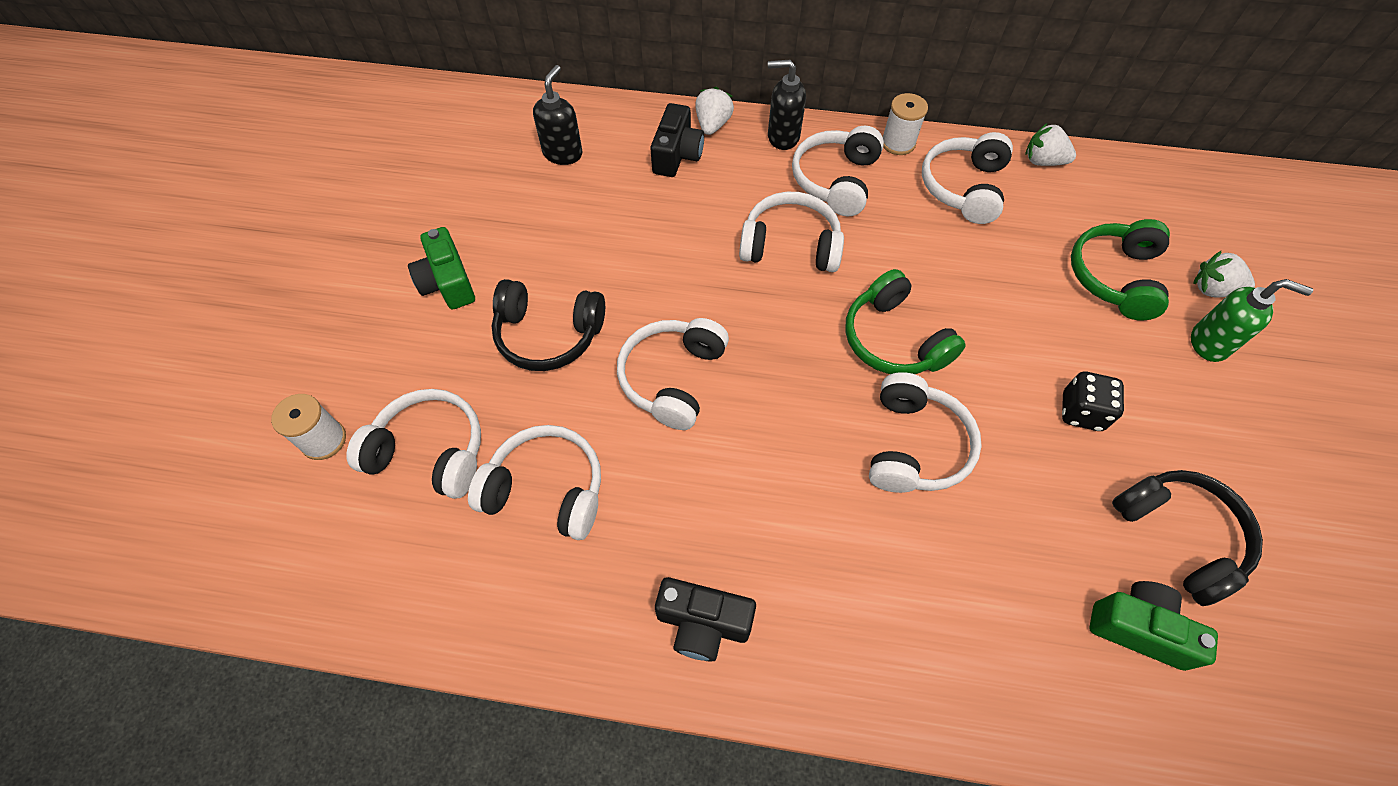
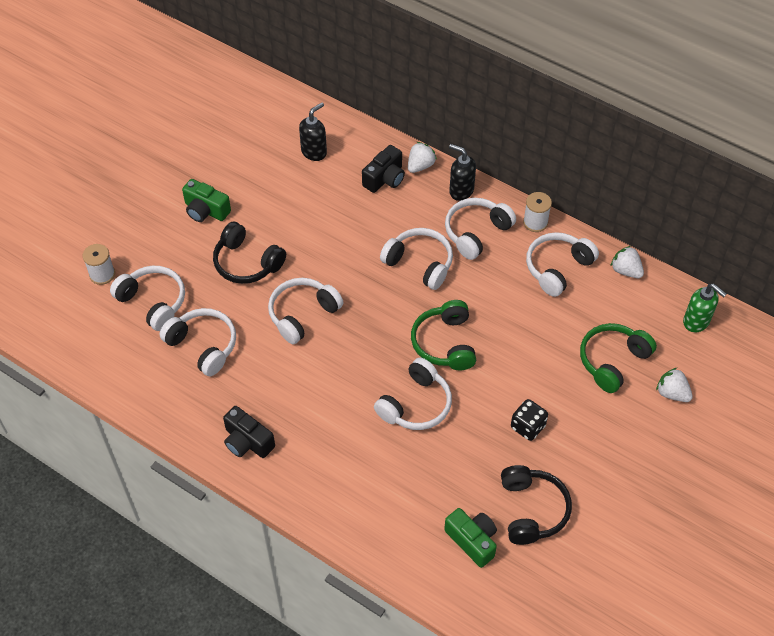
camera: 25 degrees right, 5 degrees down
green camera [408,227,475,310] -> green camera turned 60 degrees counterclockwise [182,179,231,222]
green soap dispenser [1191,279,1313,362] -> green soap dispenser moved to [683,284,727,332]

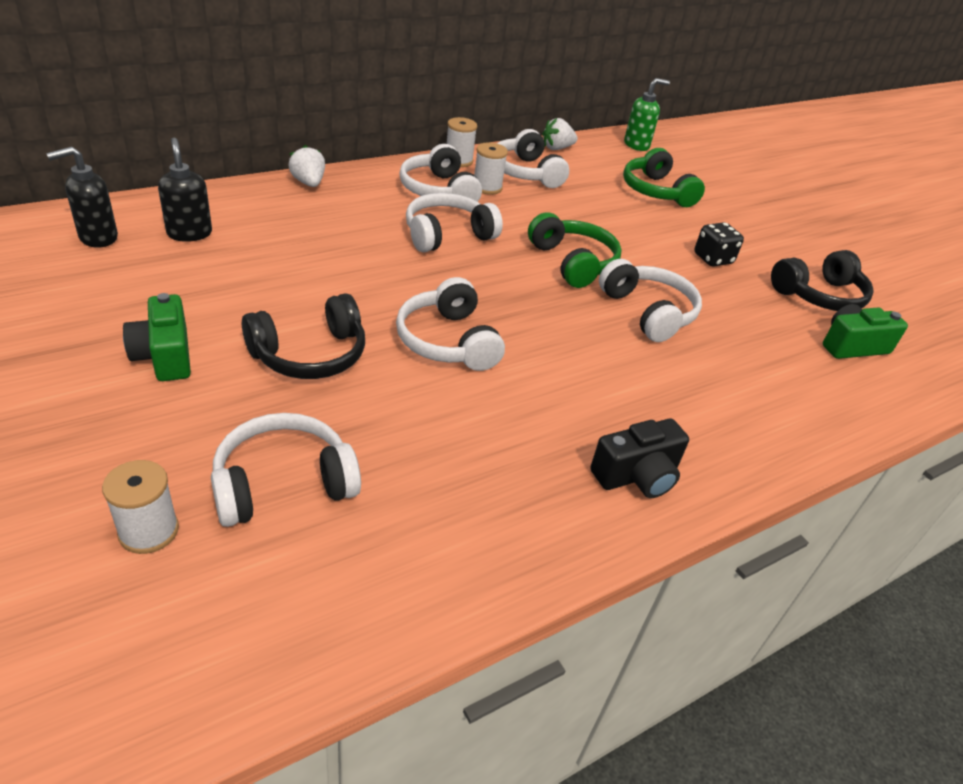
camera: 70 degrees left, 15 degrees down
white headphones [160,308,236,376] -> none
green camera [182,179,231,222] -> green camera turned 105 degrees clockwise [123,293,191,381]
black camera [362,145,405,193] -> none
green headphones [411,300,476,370] -> green headphones turned 135 degrees counterclockwise [528,212,622,288]
black soap dispenser [449,144,476,201] -> black soap dispenser moved to [46,146,118,248]
black headphones [501,465,572,545] -> black headphones turned 135 degrees clockwise [771,250,874,311]
white strawberry [656,368,693,402] -> none
none -> white spool [474,142,508,195]

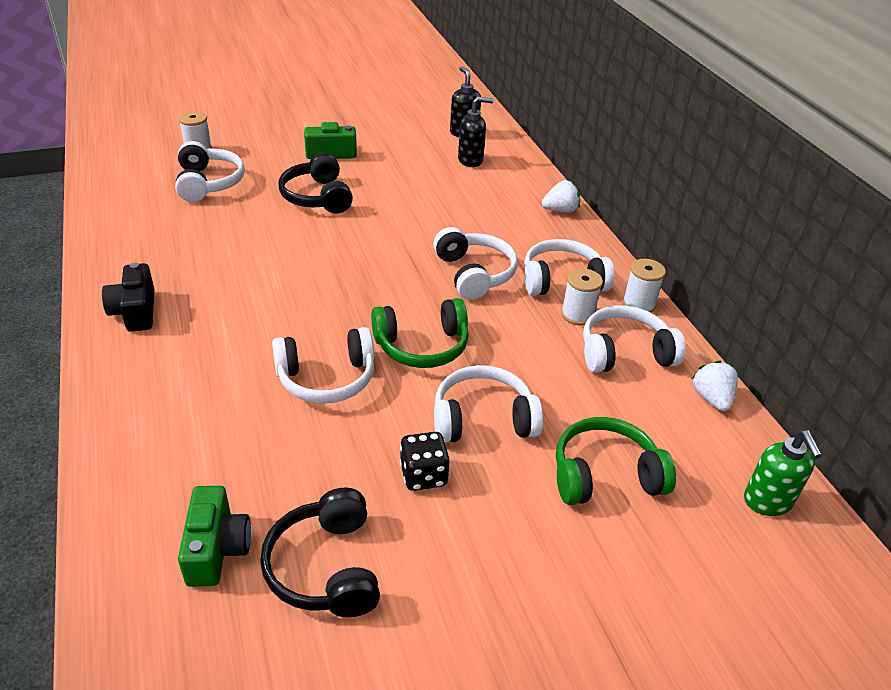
camera: 105 degrees right, 0 degrees up
white headphones [396,277,505,371] -> white headphones moved to [434,365,543,443]

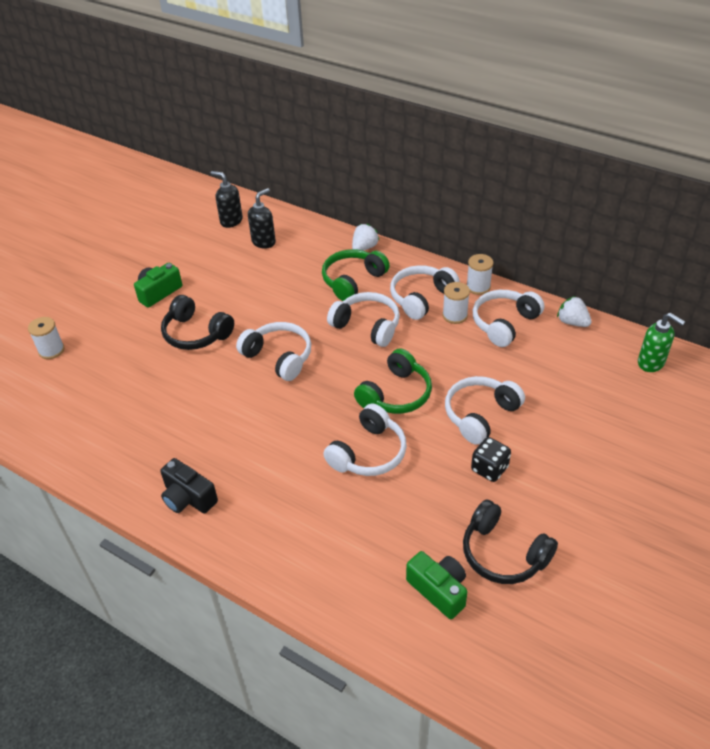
camera: 35 degrees left, 5 degrees up
white headphones [175,141,245,202] -> white headphones moved to [236,322,311,381]
green headphones [556,417,676,505] -> green headphones moved to [322,249,390,301]

